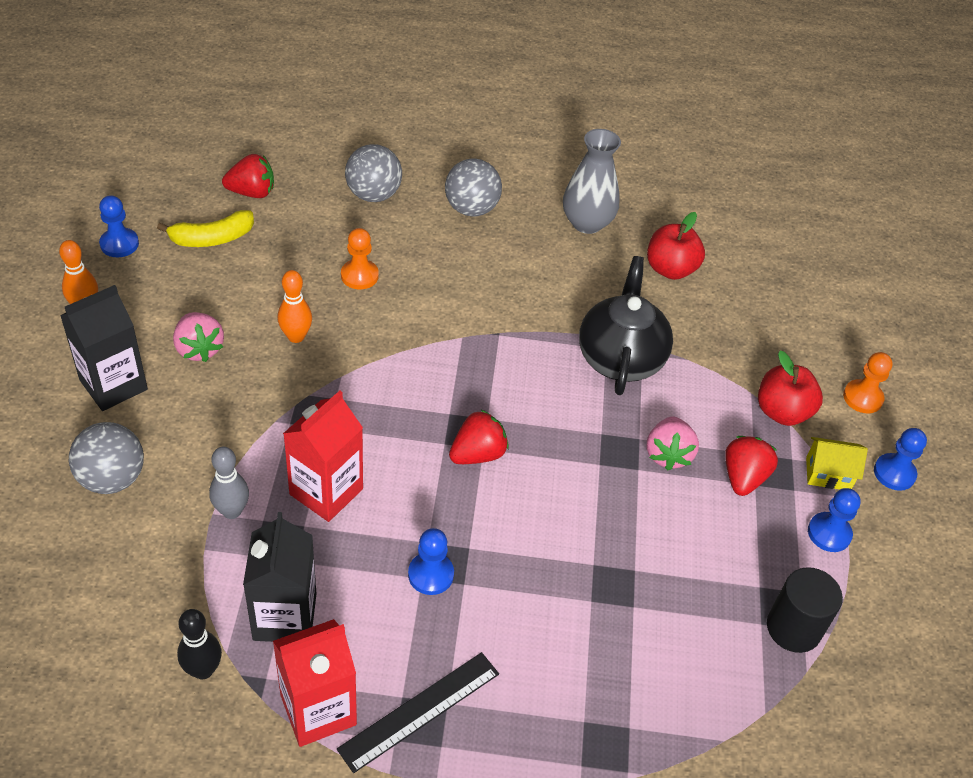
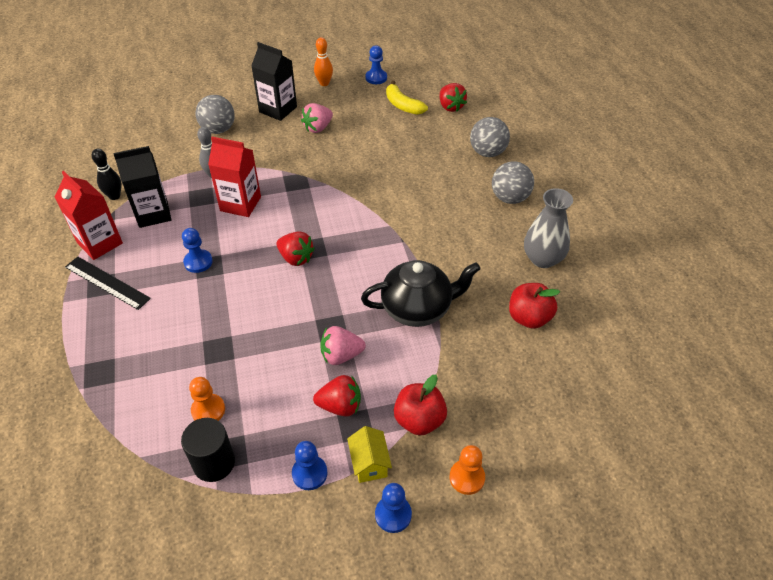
camera: 75 degrees right, 0 degrees up
orange bowling pin [277,270,312,343] -> none
orange pawn [341,228,379,289] -> orange pawn moved to [189,377,225,421]

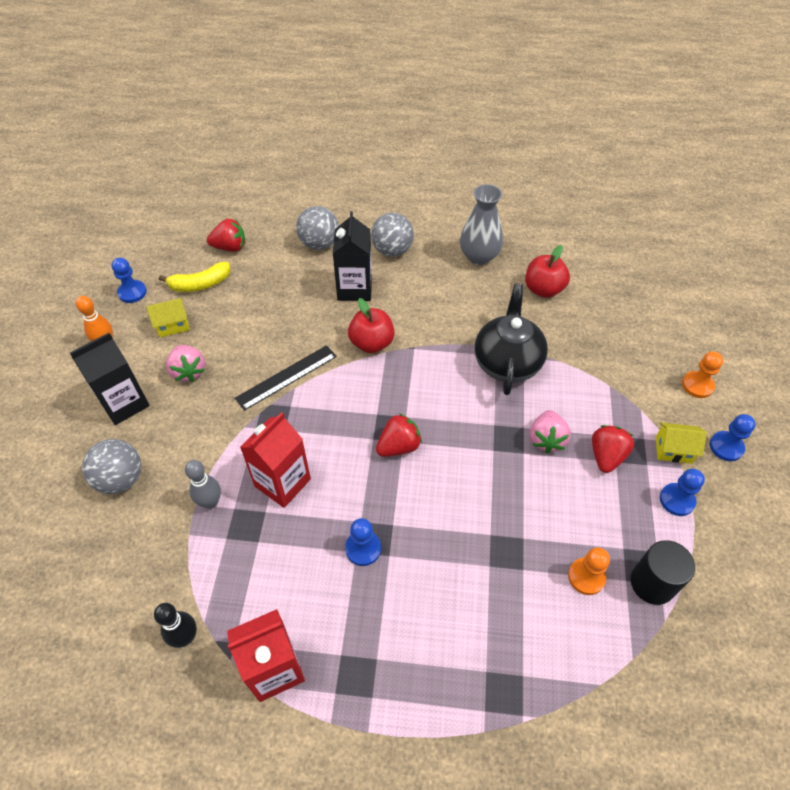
camera: 70 degrees left, 5 degrees up
black ruler [65,257,151,310] -> black ruler moved to [235,345,337,411]
black carton [113,146,172,228] -> black carton moved to [333,211,372,301]
red apple [394,375,447,436] -> red apple moved to [348,298,395,353]
none -> yellow house [146,298,190,337]

